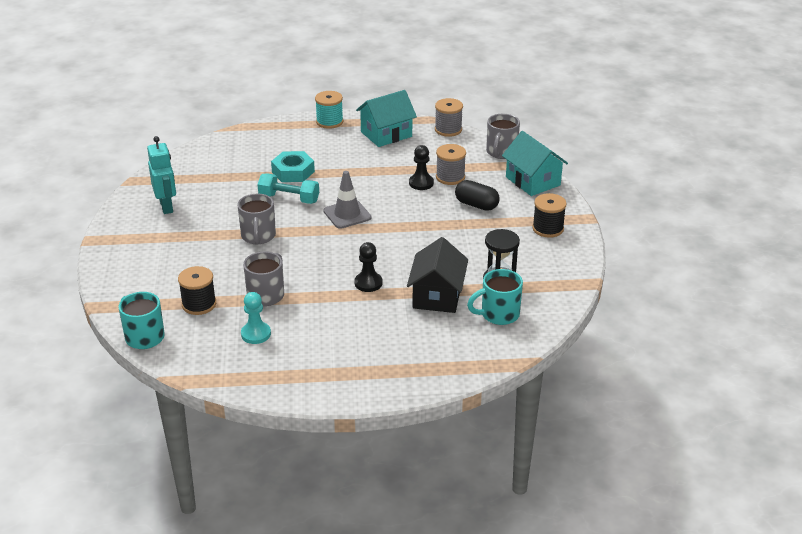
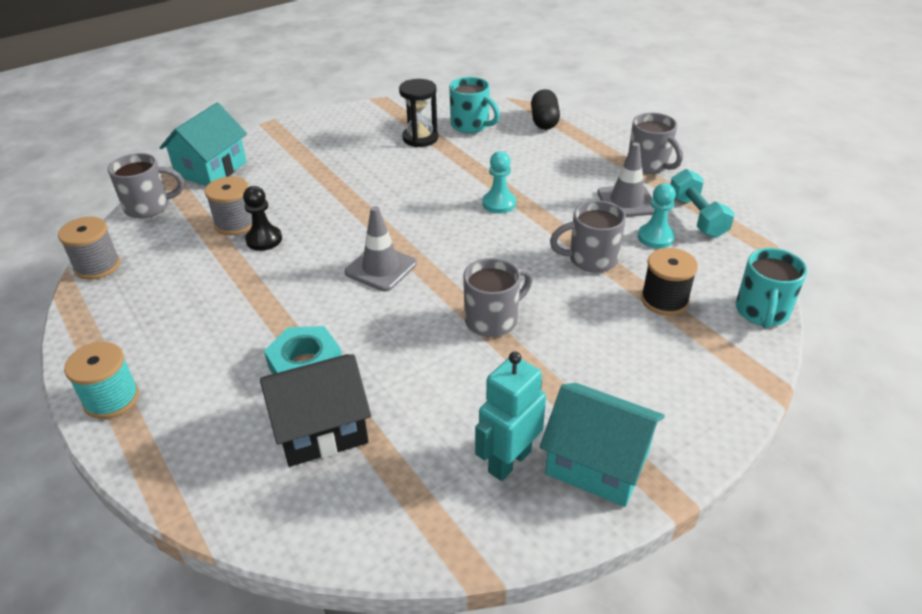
camera: 120 degrees left, 5 degrees up
turquoise dumbbell [258,173,319,204] -> turquoise dumbbell moved to [670,169,735,238]
black pawn [354,242,383,292] -> turquoise pawn [482,151,516,214]
turquoise house [356,90,417,147] -> turquoise house moved to [540,383,665,507]
black house [407,237,468,313] -> black house moved to [260,354,371,467]
black capsule [455,180,499,211] -> black capsule moved to [531,89,560,130]
black spool [532,193,567,238] -> none
none -> grey traffic cone [597,142,655,217]
none -> grey mug [628,113,683,174]

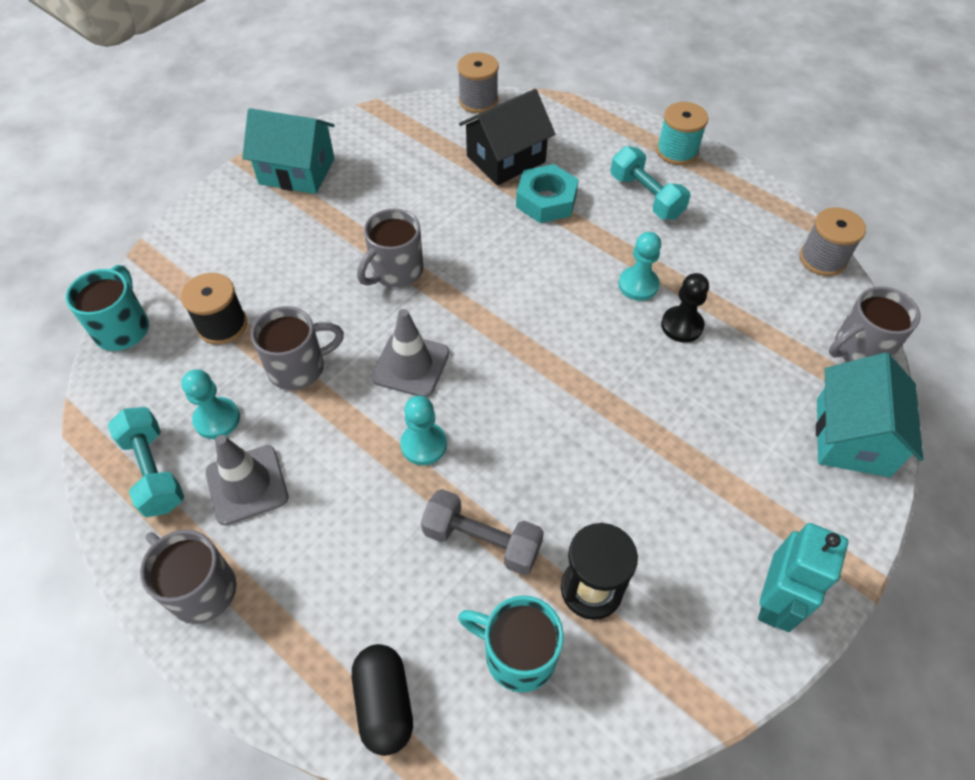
camera: 165 degrees right, 15 degrees up
grey spool [205,176,252,235] -> grey spool moved to [457,52,499,113]
grey traffic cone [345,206,417,291] -> grey traffic cone moved to [371,309,450,397]
turquoise robot [475,351,546,481] -> turquoise robot moved to [758,523,848,632]
none -> grey dumbbell [421,489,544,575]
none -> turquoise dumbbell [611,146,690,220]
none -> turquoise pawn [618,232,661,301]

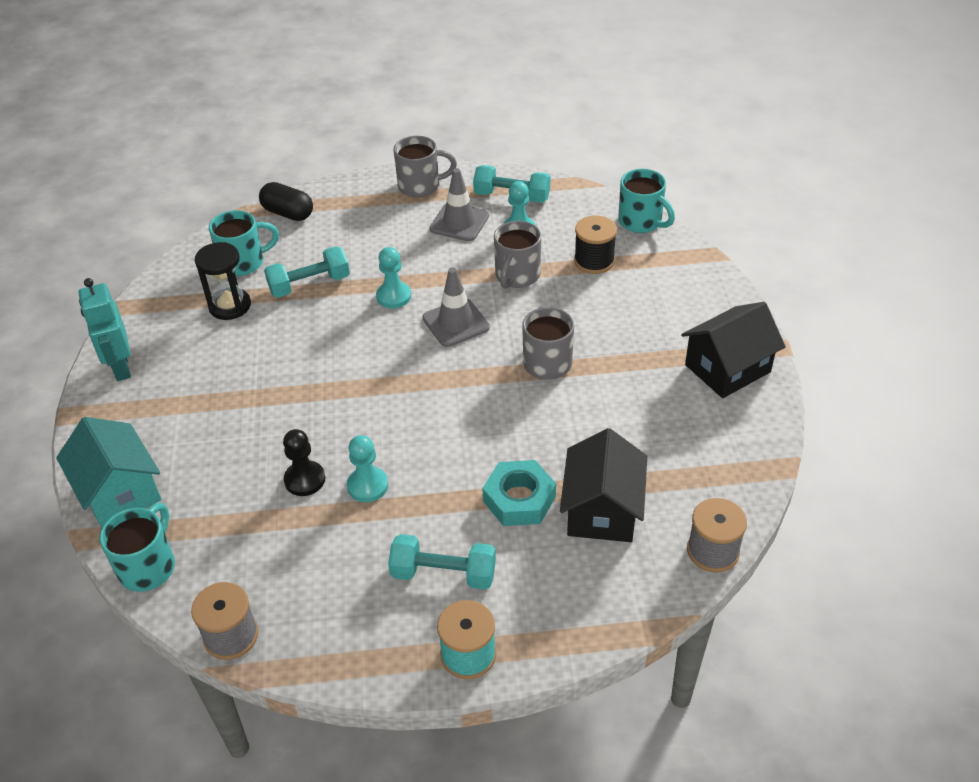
camera: 135 degrees right, 10 degrees down
turquoise house [242,108,335,194] -> black house [681,302,786,398]
grey dumbbell [421,489,544,575] -> turquoise dumbbell [264,246,350,298]
grey mug [829,286,920,362] -> turquoise mug [99,503,175,592]

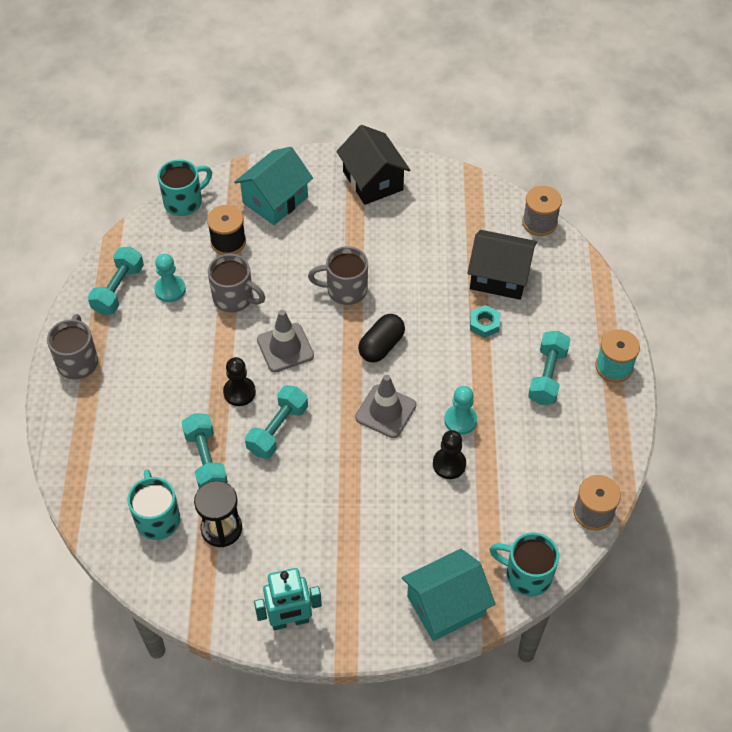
camera: 85 degrees left, 10 degrees up
black capsule [259,182,313,221] -> black capsule moved to [358,314,405,362]
turquoise pawn [376,247,411,308] -> black pawn [223,357,256,406]
grey traffic cone [430,168,489,241] -> grey traffic cone moved to [355,375,416,438]
turquoise nut [482,460,556,526] -> turquoise nut [470,305,500,338], size x0.61
none -> turquoise house [234,147,313,225]
none -> turquoise dumbbell [245,385,308,459]

